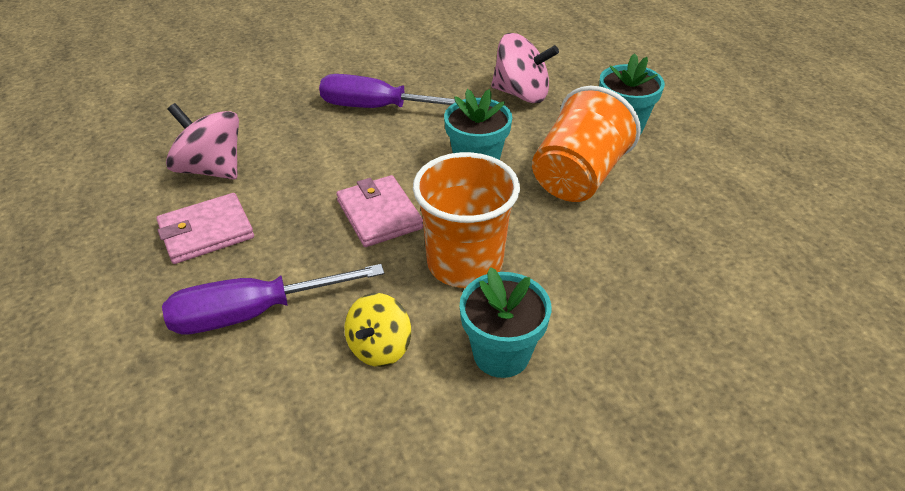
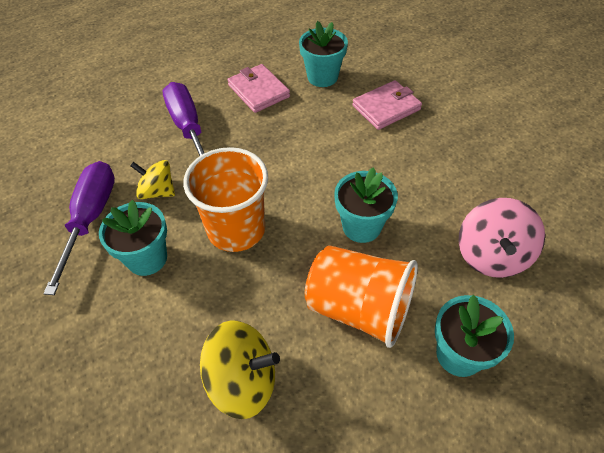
camera: 85 degrees right, 10 degrees up
pink spinning top [166,103,239,180] -> turquoise flower pot [299,21,348,87]
purple screwdriver [319,74,455,108] -> purple screwdriver moved to [43,161,115,295]
pink wallet [336,175,423,247] -> pink wallet moved to [352,80,422,130]
none -> yellow spinning top [200,320,280,419]

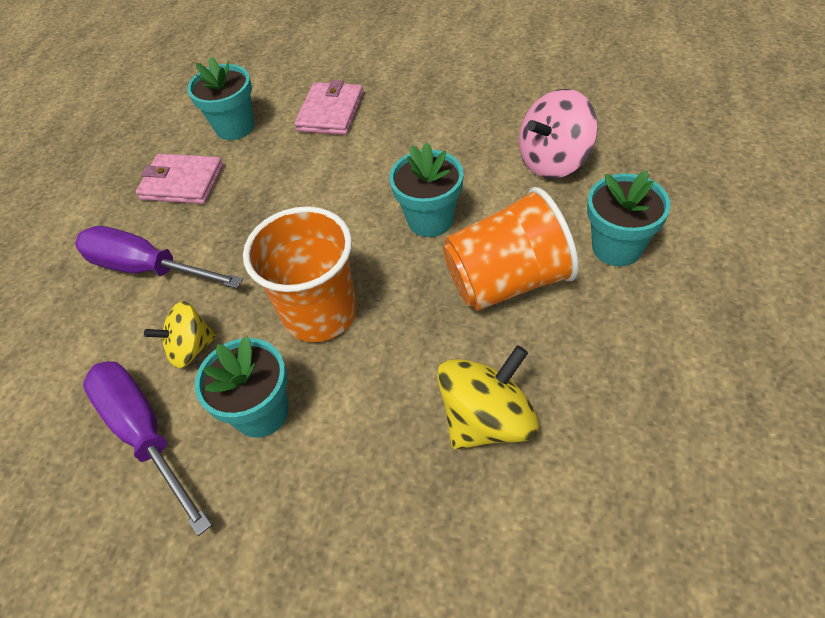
camera: 40 degrees left, 0 degrees up
pink spinning top [458,198,545,278] -> pink spinning top turned 90 degrees clockwise [519,89,598,179]

